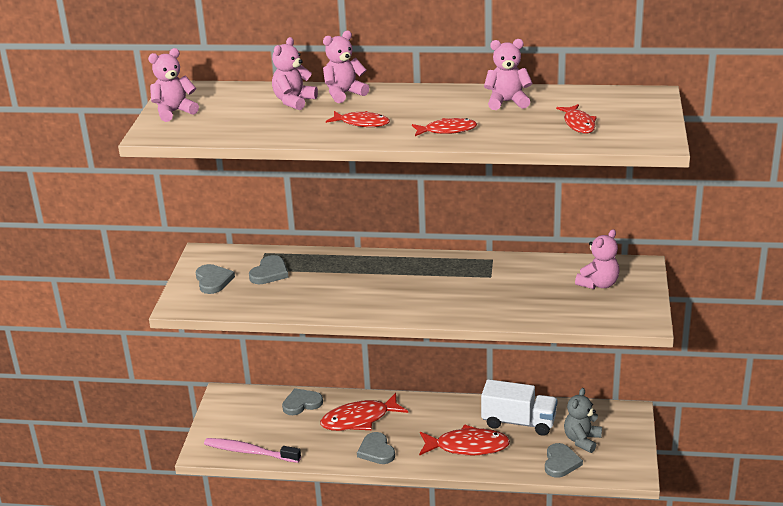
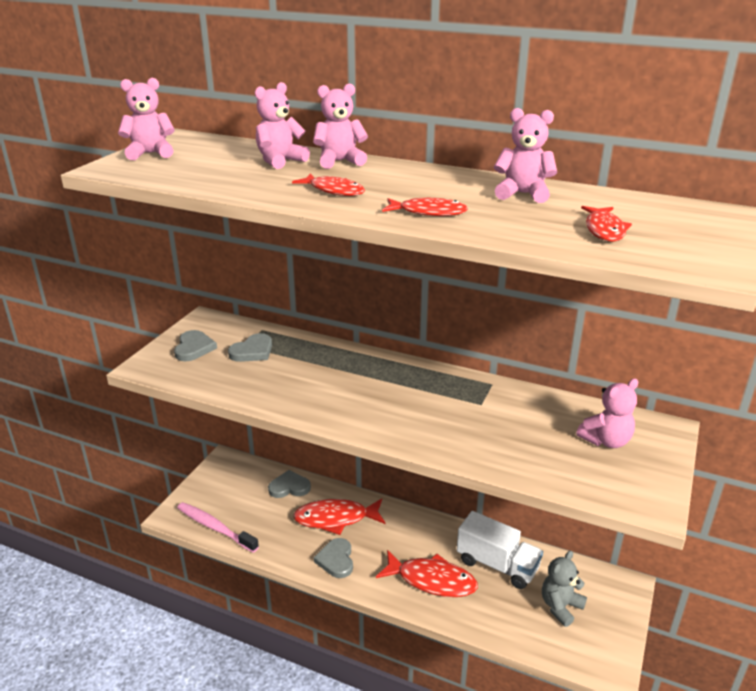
camera: 15 degrees right, 0 degrees up
grey heart [545,443,583,478] -> none

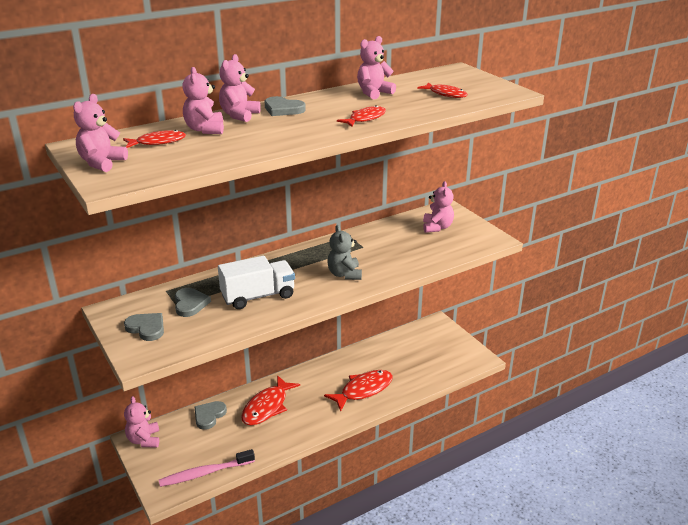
camera: 55 degrees left, 0 degrees up
red fish [292,173,365,196] -> red fish moved to [123,130,186,148]
grey heart [314,538,353,578] -> grey heart moved to [265,96,306,116]
white truck [457,511,543,589] -> white truck moved to [218,256,295,309]
grey teddy bear [542,551,587,627] -> grey teddy bear moved to [327,225,362,280]
none -> pink teddy bear [124,396,159,448]

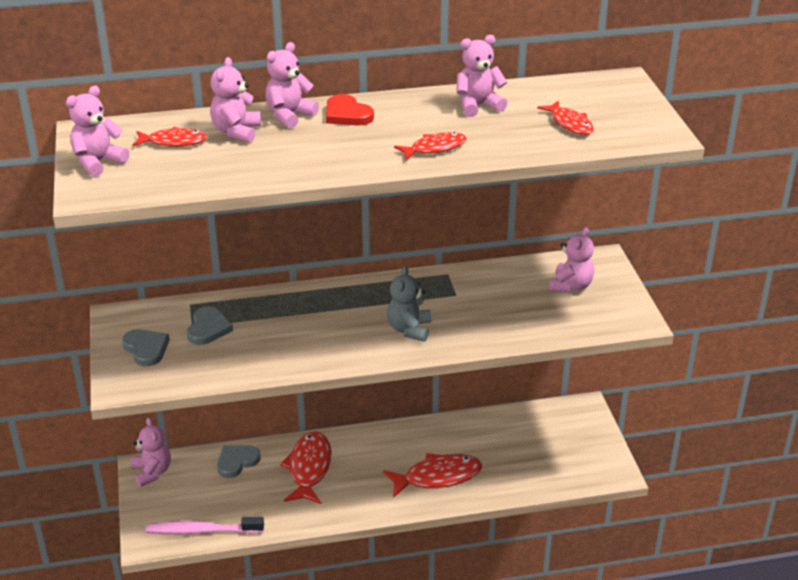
camera: 20 degrees right, 5 degrees up
pink teddy bear [124,396,159,448] -> pink teddy bear turned 150 degrees clockwise [131,418,171,487]
white truck [218,256,295,309] -> none
red fish [241,375,300,426] -> red fish turned 135 degrees clockwise [280,431,332,504]
grey heart [265,96,306,116] -> red heart [326,94,374,126]

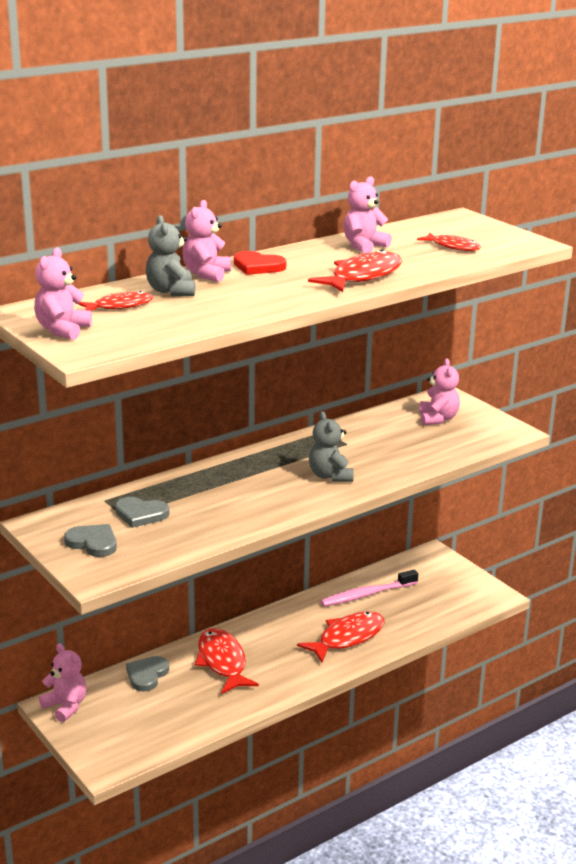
camera: 25 degrees left, 10 degrees down
pink toothbrush [146,517,264,534] -> pink toothbrush moved to [321,569,418,607]
grey heart [187,307,233,345] -> grey heart turned 120 degrees clockwise [115,497,169,528]
pink teddy bear [210,57,261,143] -> grey teddy bear [146,215,195,296]
red fish [394,132,467,160] -> red fish [308,249,402,292], size x1.66

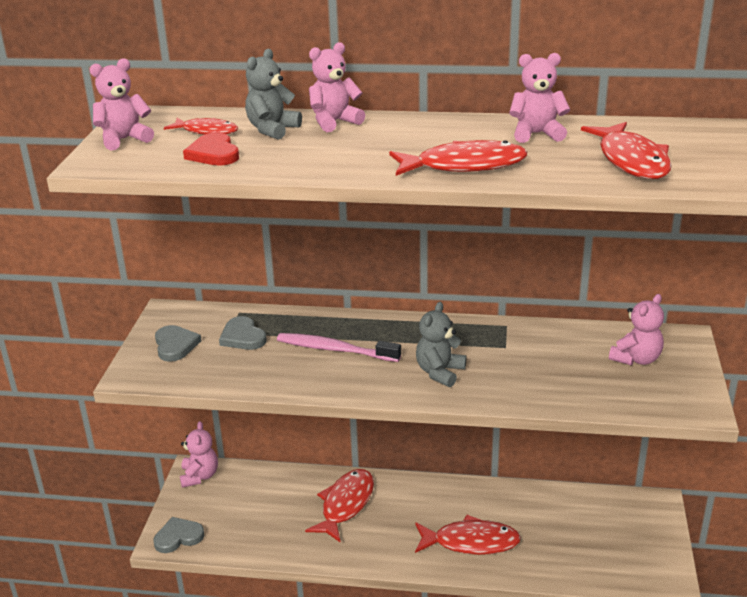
camera: 45 degrees right, 5 degrees up
grey heart [126,656,169,691] -> grey heart moved to [153,517,204,553]
red heart [234,251,286,275] -> red heart moved to [183,132,239,166]
pink toothbrush [321,569,418,607] -> pink toothbrush moved to [277,333,401,362]
red fish [417,232,481,251] -> red fish [581,122,671,179], size x1.66

